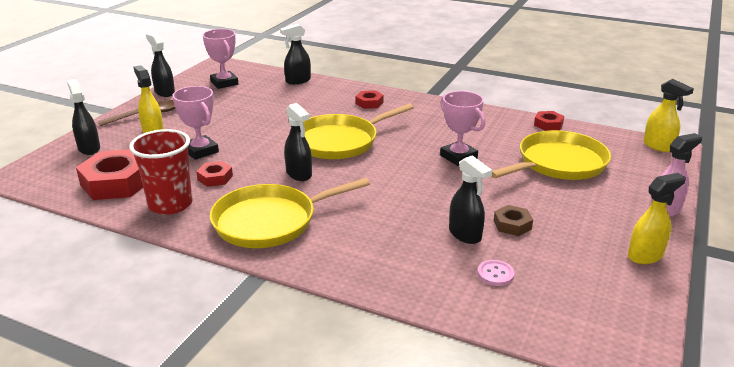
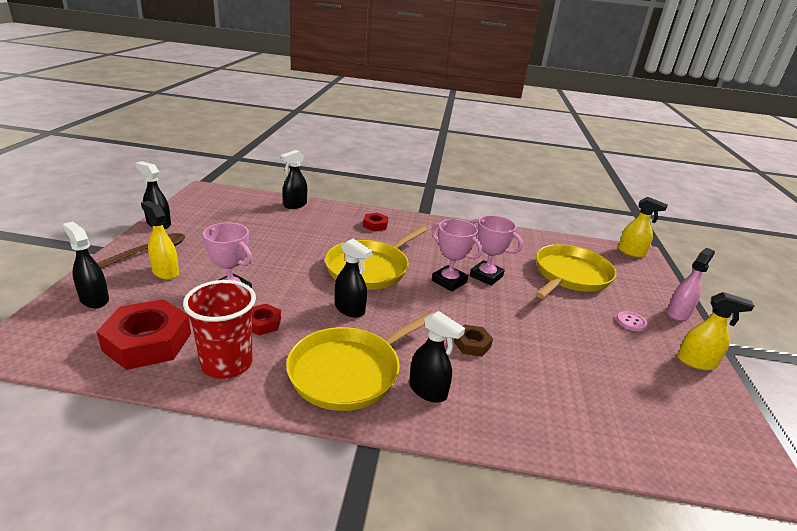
camera: 20 degrees left, 0 degrees up
pink trophy [203,29,239,89] -> pink trophy moved to [432,219,483,291]
black spray bottle [449,155,492,244] -> black spray bottle moved to [409,311,465,403]
pink button [477,260,515,286] -> pink button moved to [617,311,648,331]
brown nut [494,205,533,236] -> brown nut moved to [454,325,493,357]
red nut [534,111,564,131] -> none
yellow spray bottle [628,173,686,264] -> yellow spray bottle turned 60 degrees clockwise [677,292,754,370]

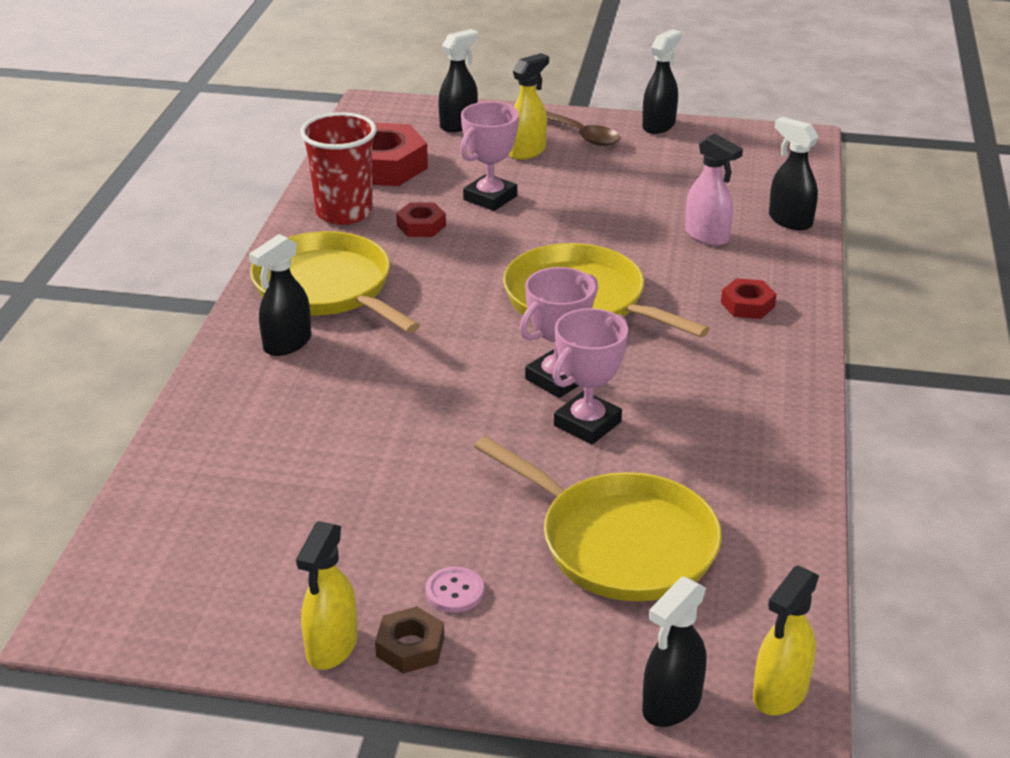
camera: 95 degrees right, 5 degrees up
black spray bottle [335,239,373,318] -> black spray bottle moved to [642,576,706,727]
brown nut [454,325,493,357] -> brown nut moved to [375,606,444,674]
pink spray bottle [667,248,715,321] -> pink spray bottle moved to [685,133,743,246]

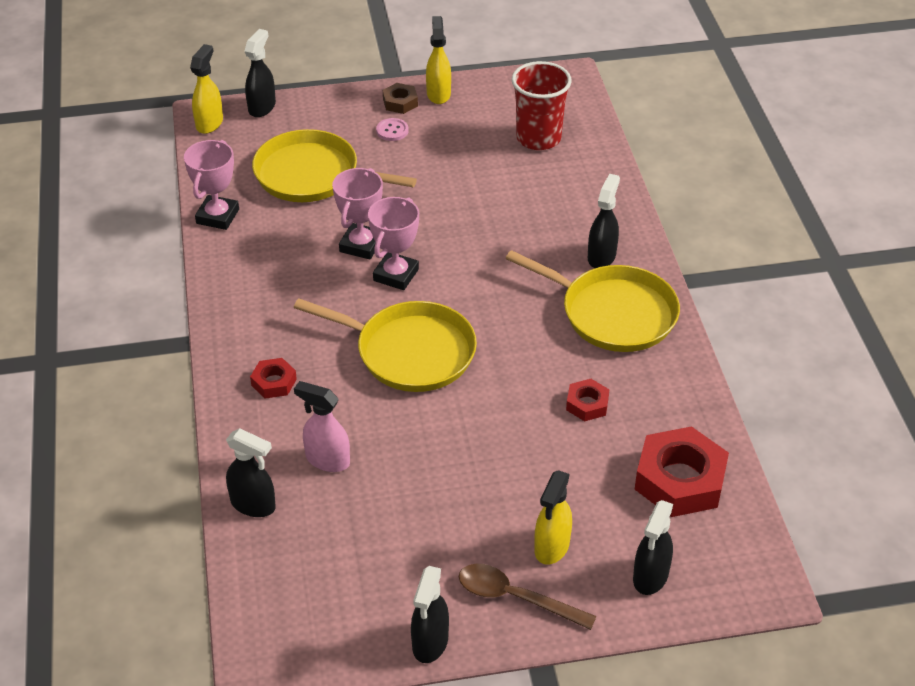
camera: 160 degrees right, 10 degrees up
red cup [300,112,377,225] -> red cup moved to [512,61,572,150]
pink trophy [460,102,519,211] -> pink trophy moved to [184,140,239,230]

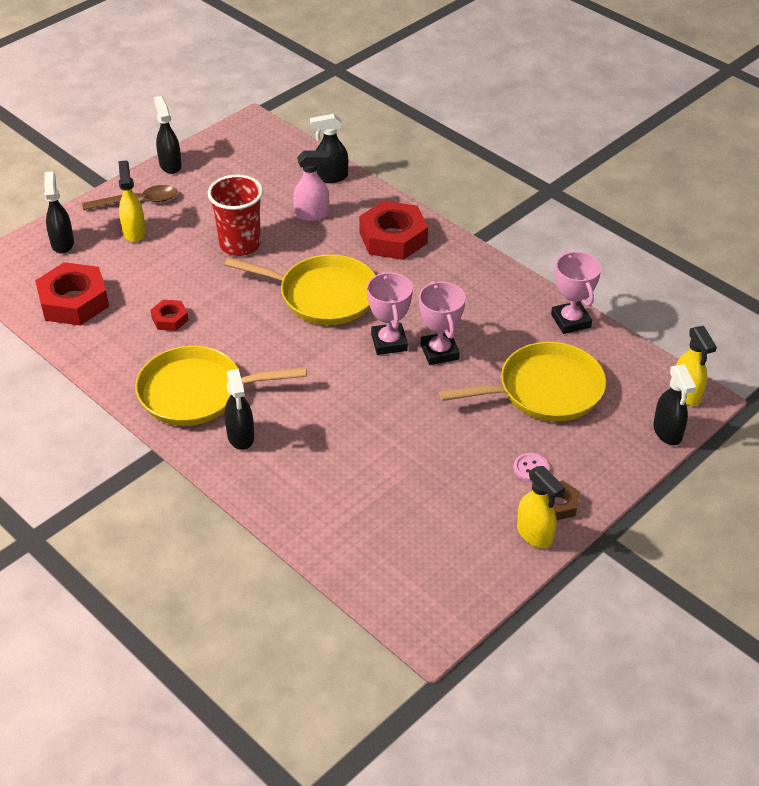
camera: 145 degrees right, 0 degrees up
red nut [250,358,297,399] -> red nut [359,201,428,260], size x1.99
yellow pan [294,299,477,392] -> yellow pan turned 150 degrees counterclockwise [224,255,376,325]
red cup [512,61,572,150] -> red cup moved to [208,174,263,256]

